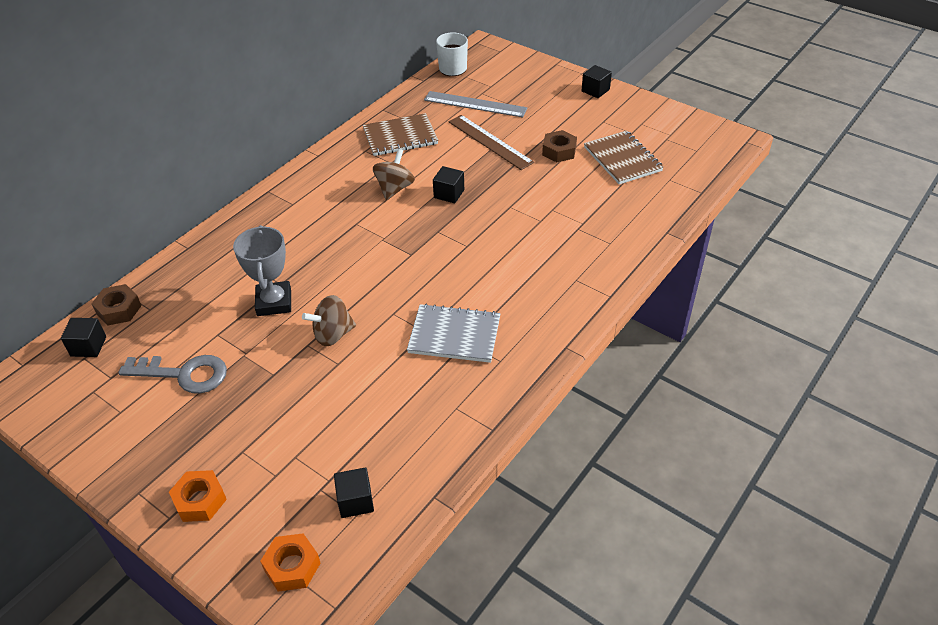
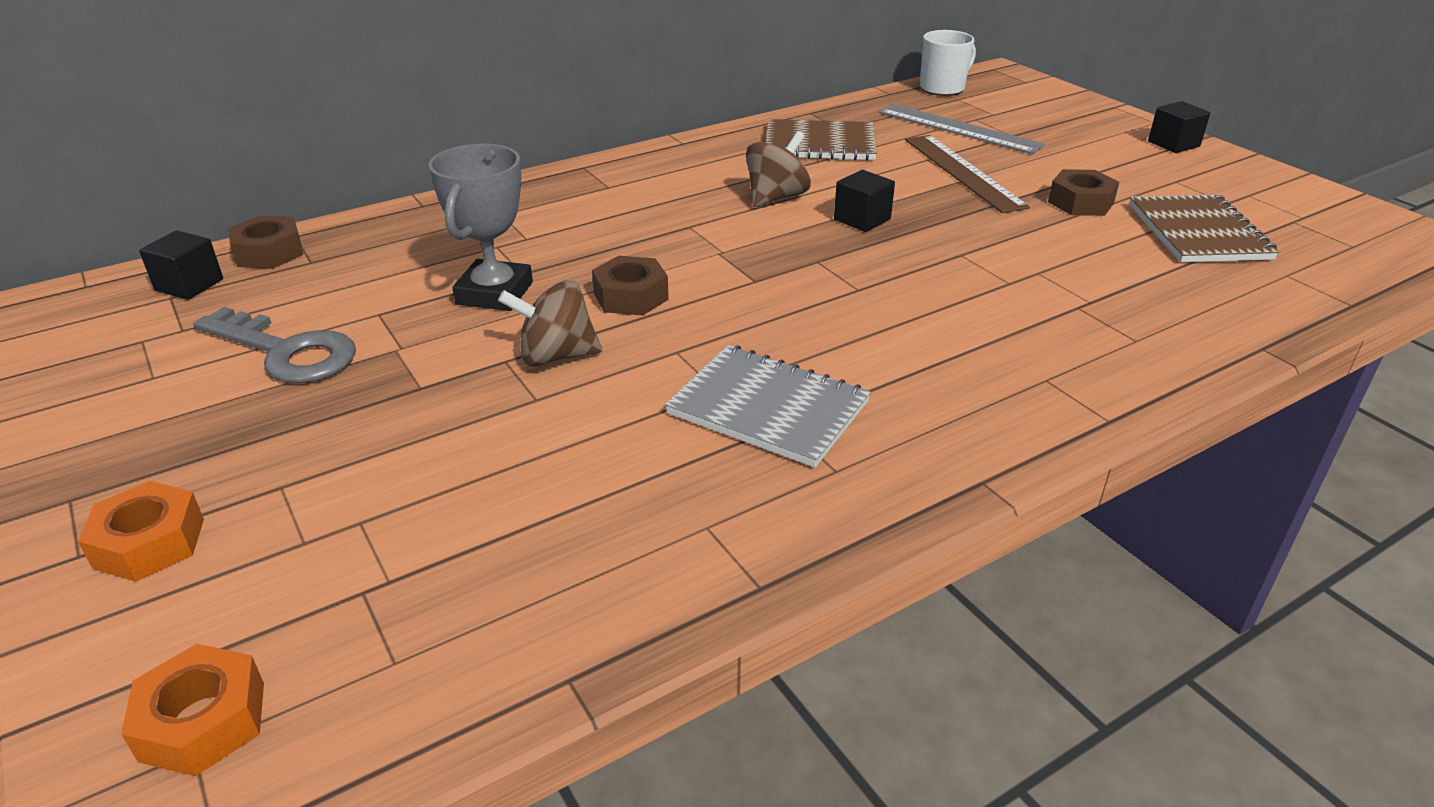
camera: 20 degrees right, 10 degrees down
black cube [334,467,374,518] -> none
none -> brown nut [592,256,669,315]

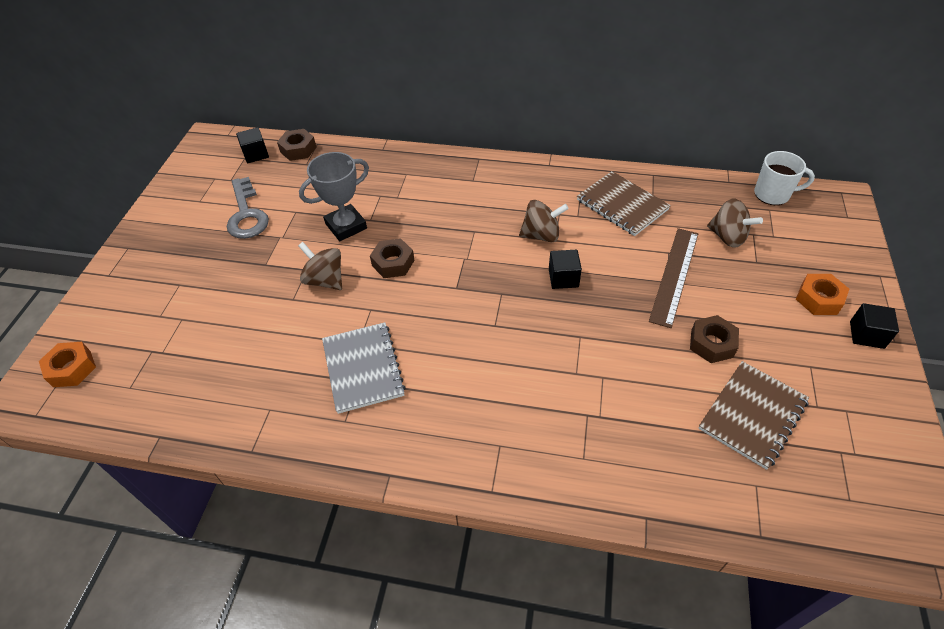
camera: 45 degrees right, 15 degrees up
orange nut [78,481,204,582] -> orange nut moved to [796,274,849,315]
grey ruler [879,104,1045,154] -> brown spinning top [707,199,763,248]

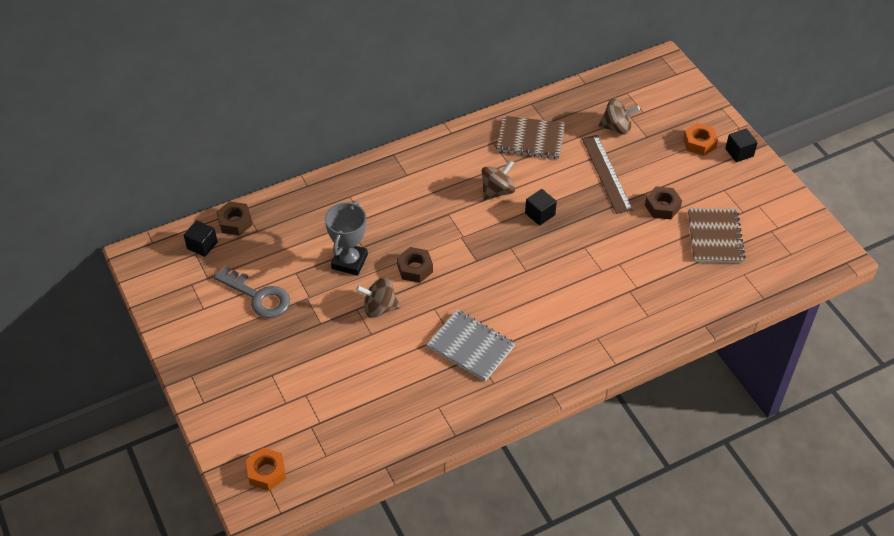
camera: 40 degrees left, 0 degrees up
white mug [754,151,815,205] -> none

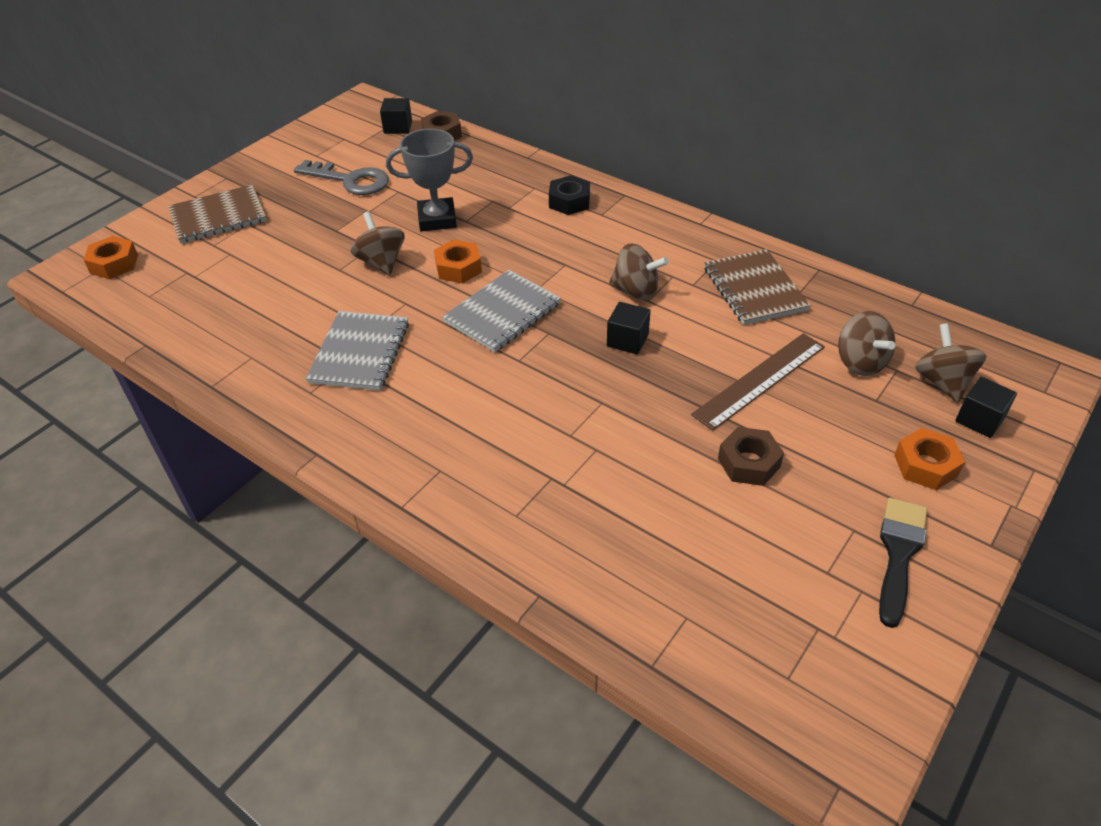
camera: 65 degrees right, 5 degrees down
grey key [214,267,290,318] -> grey key turned 75 degrees counterclockwise [294,160,389,195]
brown nut [397,247,433,283] -> orange nut [434,240,482,283]
brown notebook [688,208,746,263] -> brown notebook moved to [168,185,267,243]
black cube [725,129,758,162] -> black cube moved to [955,377,1017,438]
none -> grey notebook [442,270,561,352]
none -> black nut [549,175,590,215]
none -> black brush [879,498,927,628]
none -> brown spinning top [915,323,986,403]

